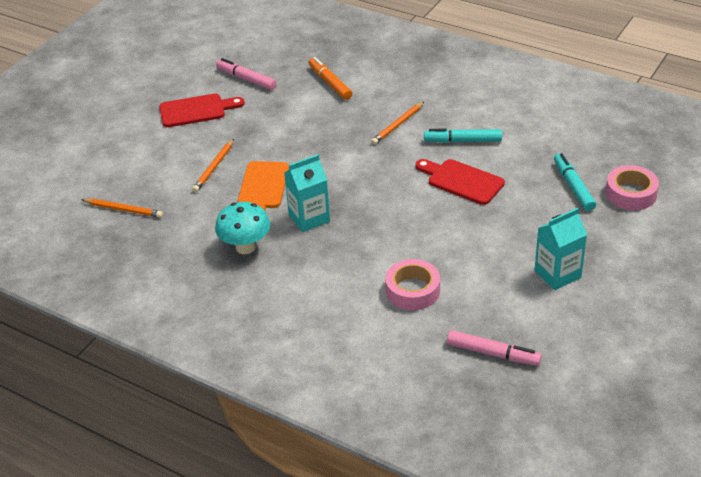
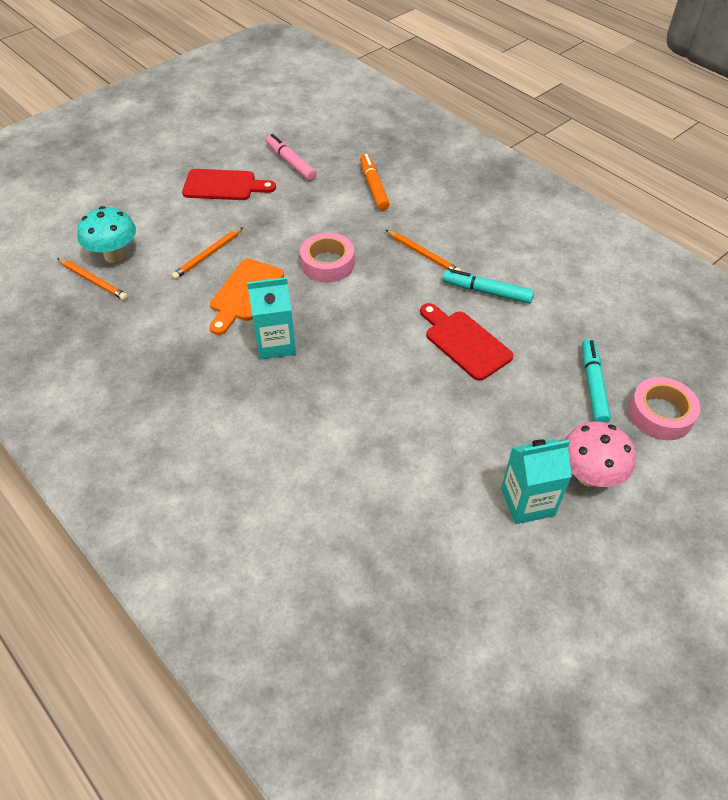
camera: 15 degrees right, 10 degrees up
turquoise mushroom [215,202,270,254] -> turquoise mushroom moved to [77,206,136,263]
orange pencil [371,102,424,145] -> orange pencil turned 105 degrees counterclockwise [386,230,461,271]
pink tape [385,259,440,310] -> pink tape moved to [300,233,355,283]
pink marker [447,330,542,366] -> none
none -> pink mushroom [564,421,636,487]

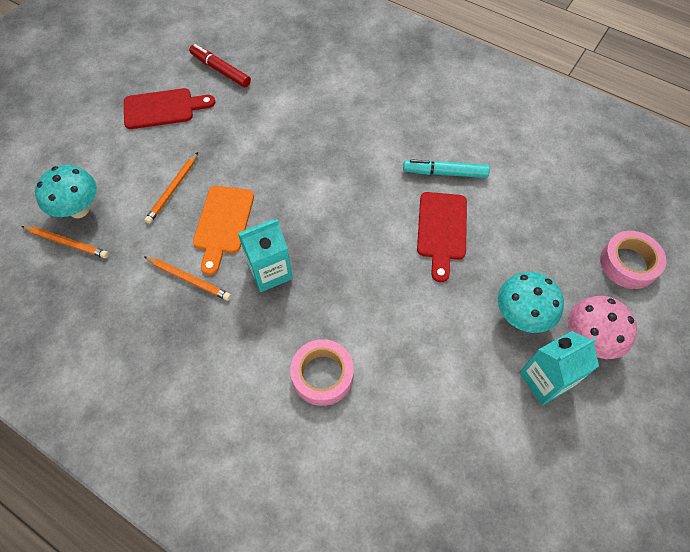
camera: 15 degrees left, 10 degrees up
pink marker [266,134,317,181] -> red marker [189,44,251,87]
pink tape [300,233,355,283] -> pink tape moved to [290,339,354,406]
orange marker [360,154,390,211] -> none
orange pencil [386,230,461,271] -> orange pencil moved to [144,256,231,301]
red cutting board [420,303,513,381] -> red cutting board turned 120 degrees counterclockwise [417,192,467,282]
turquoise marker [582,339,611,423] -> none
none -> turquoise mushroom [498,272,564,333]

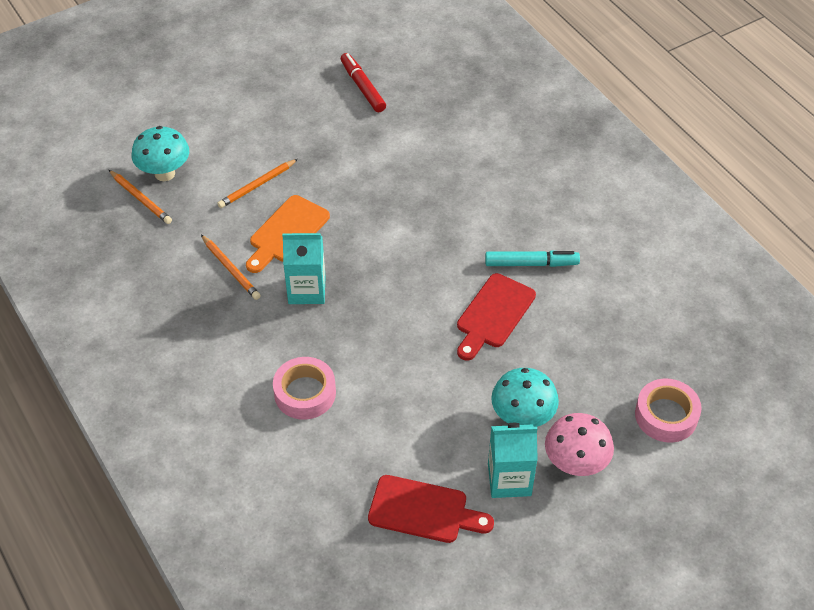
camera: 25 degrees right, 10 degrees down
red cutting board [124,88,215,129] -> red cutting board moved to [368,475,494,543]
turquoise marker [403,159,490,178] -> turquoise marker turned 150 degrees clockwise [485,250,580,267]

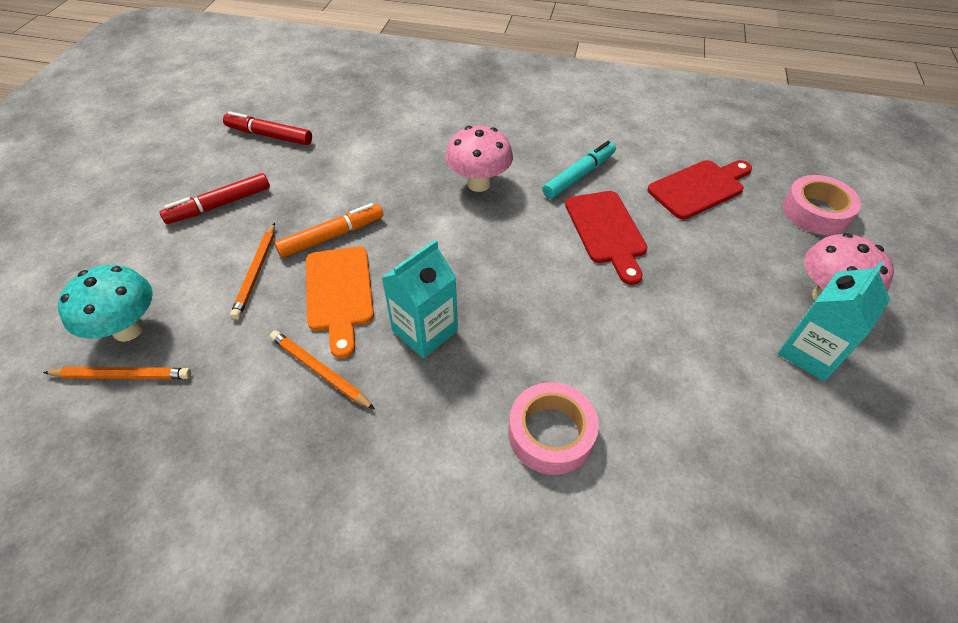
camera: 45 degrees left, 0 degrees up
orange pencil [201,235,261,300] -> orange pencil turned 150 degrees counterclockwise [270,330,375,409]
red cutting board [368,475,494,543] -> red cutting board moved to [647,160,752,220]
turquoise mushroom [491,368,559,427] -> none
none -> red marker [159,173,270,224]
none -> orange marker [275,203,383,258]
none -> pink mushroom [445,126,513,192]

